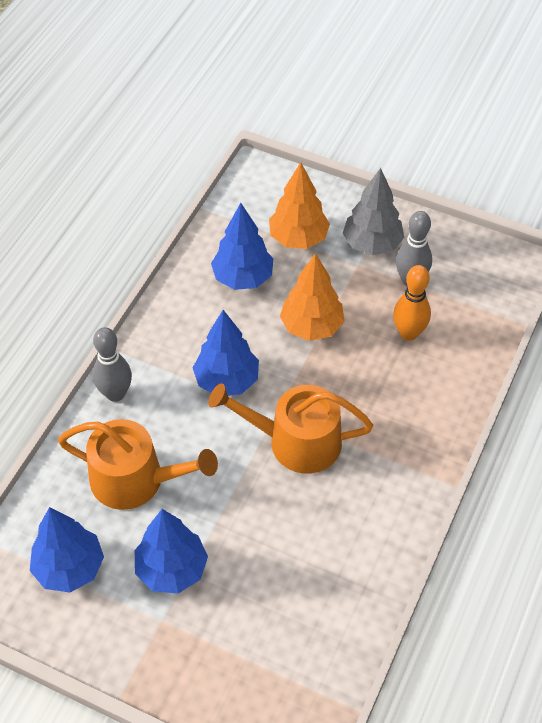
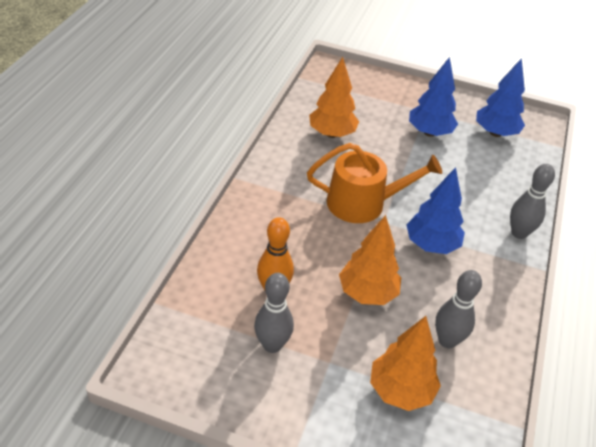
camera: 170 degrees right, 10 degrees down
orange watering can [58,419,218,510] -> none
blue tree [211,203,274,290] -> grey bowling pin [435,270,482,348]
grey tree [343,168,404,255] -> none
none -> orange tree [309,57,359,138]

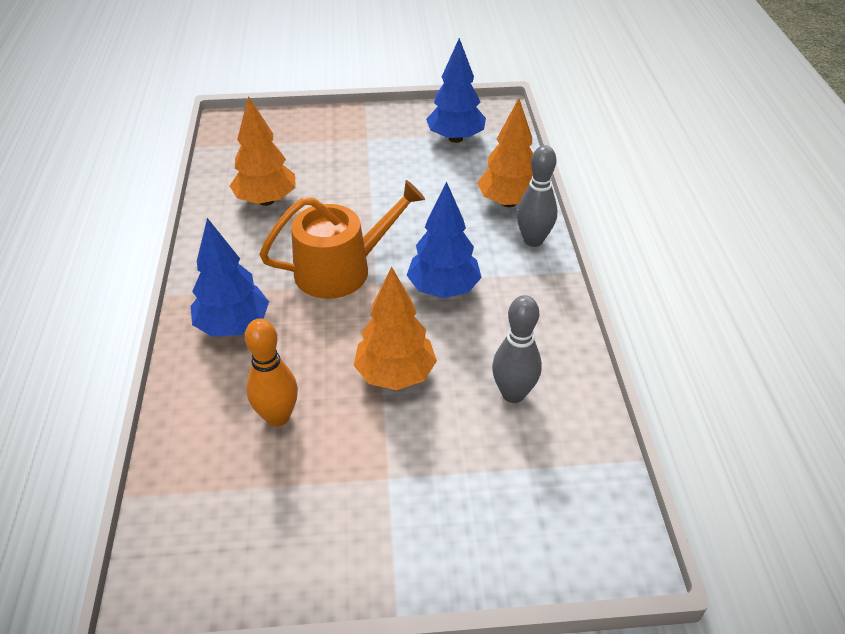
camera: 20 degrees left, 0 degrees up
grey bowling pin [254,273,294,353] -> none
orange tree [370,316,441,411] -> orange tree moved to [477,98,533,207]
blue tree [409,57,458,137] -> blue tree moved to [191,218,269,337]

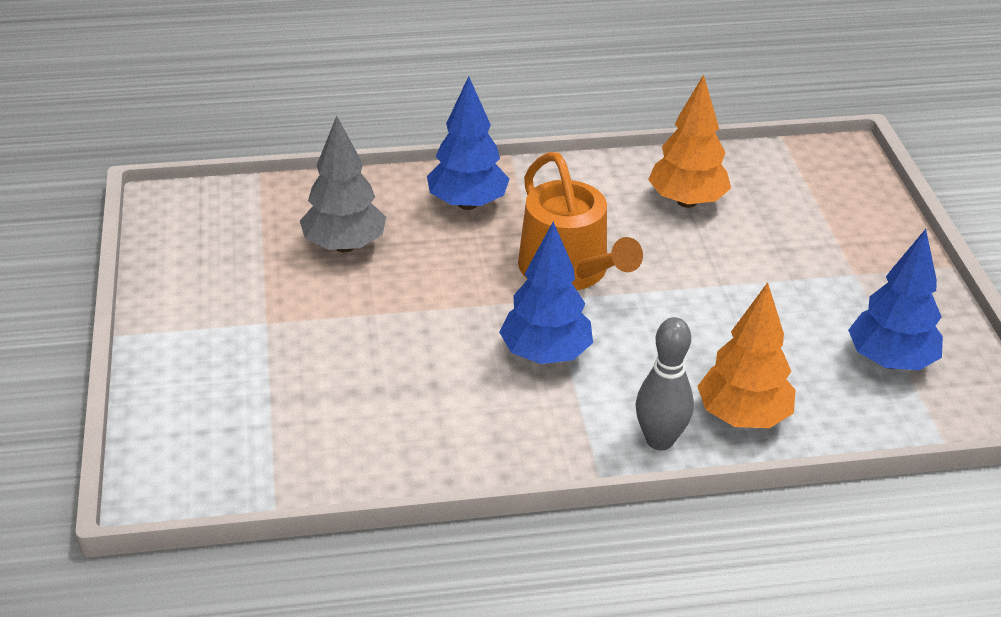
camera: 85 degrees right, 5 degrees down
orange bowling pin [245,318,298,427] -> grey tree [300,116,386,252]
orange tree [354,267,437,390] -> none
grey bowling pin [492,295,542,403] -> none

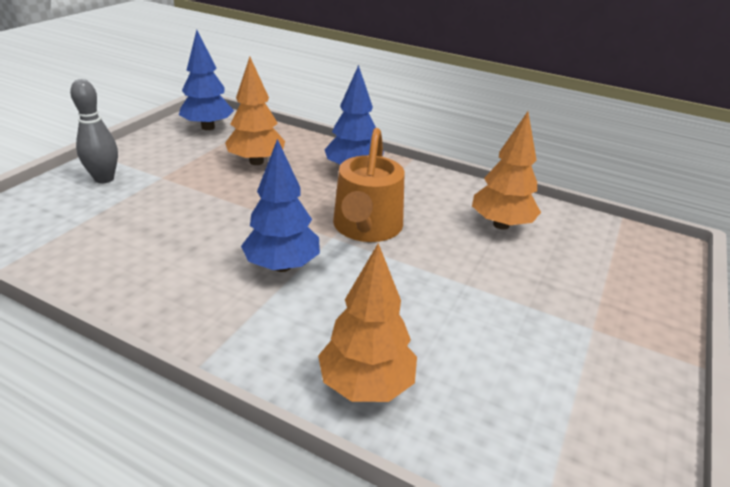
camera: 35 degrees right, 5 degrees down
grey tree [300,116,386,252] -> orange tree [225,57,285,165]
grey bowling pin [635,317,694,450] -> grey bowling pin moved to [70,79,118,183]
blue tree [848,229,943,370] -> blue tree moved to [179,30,234,130]

